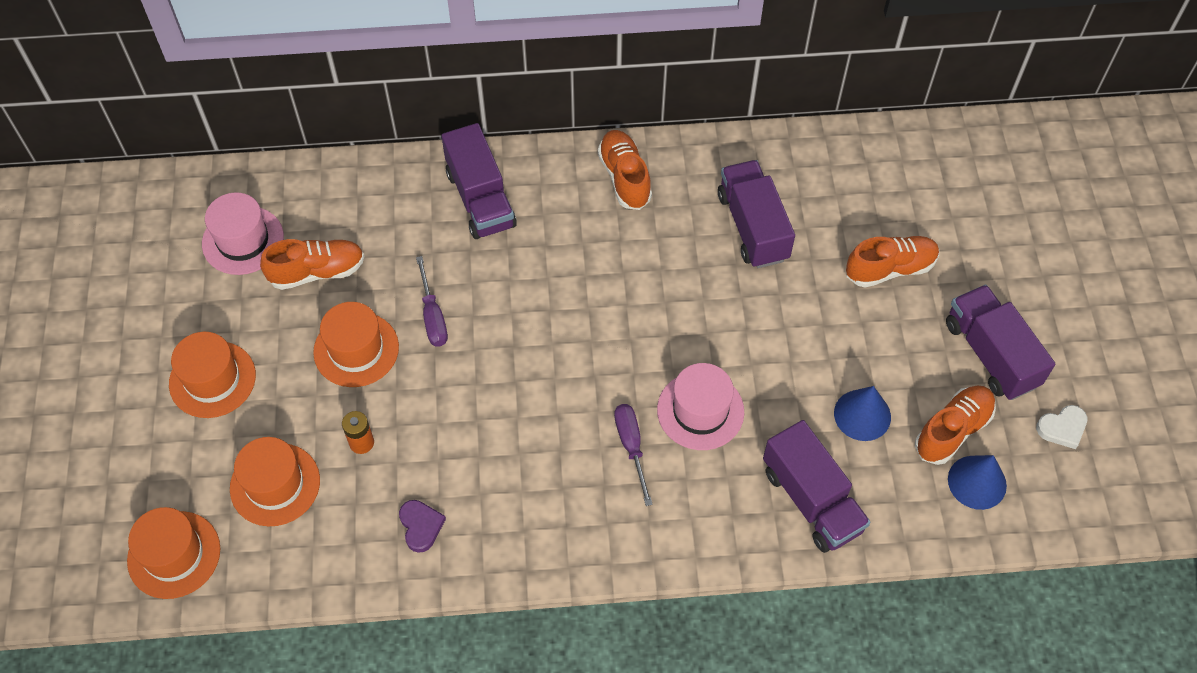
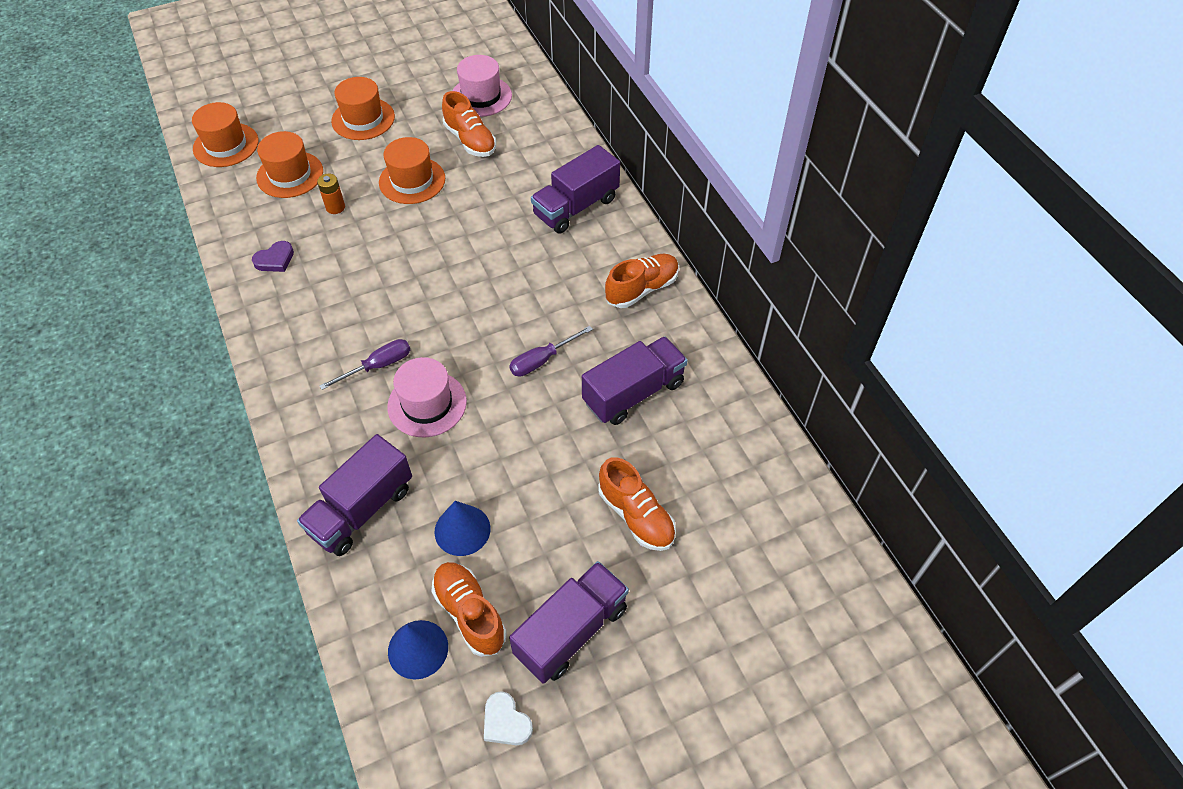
camera: 70 degrees right, 5 degrees down
purple screwdriver [416,256,448,347] -> purple screwdriver moved to [509,326,593,377]
orange shoe [915,386,996,465] -> orange shoe turned 150 degrees counterclockwise [431,562,507,657]

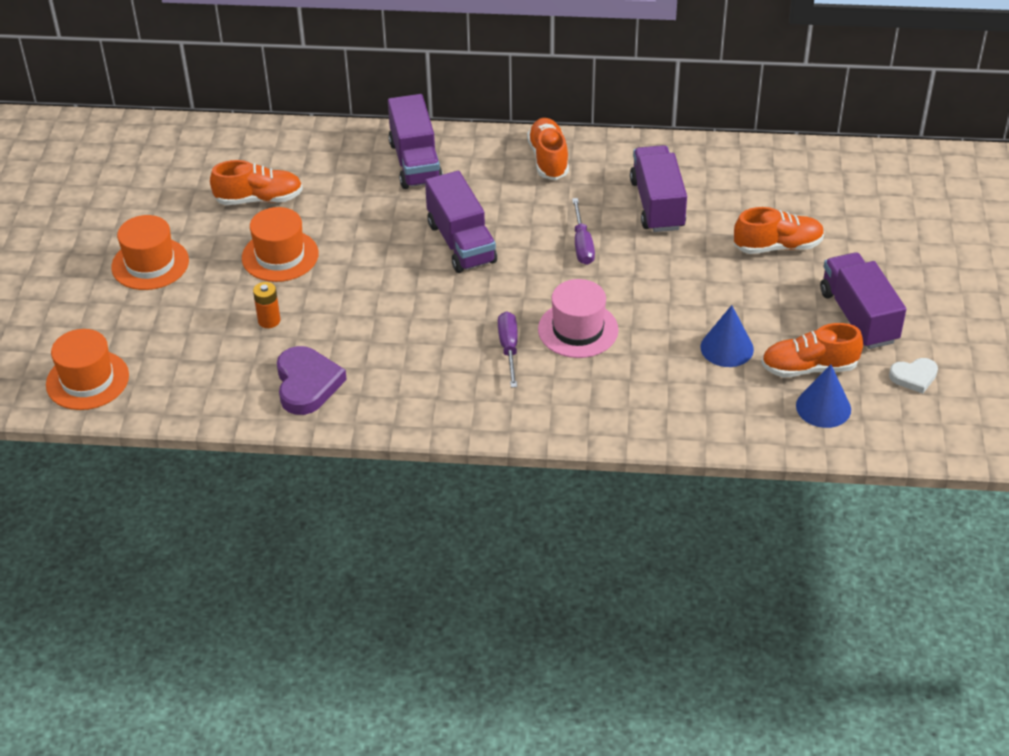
camera: 60 degrees left, 10 degrees down
purple heart [252,241,294,272] -> purple heart [277,346,347,415], size x1.70
orange hat [256,131,323,198] -> none
purple truck [297,434,412,556] -> purple truck moved to [425,171,497,273]
pink hat [452,55,512,117] -> none

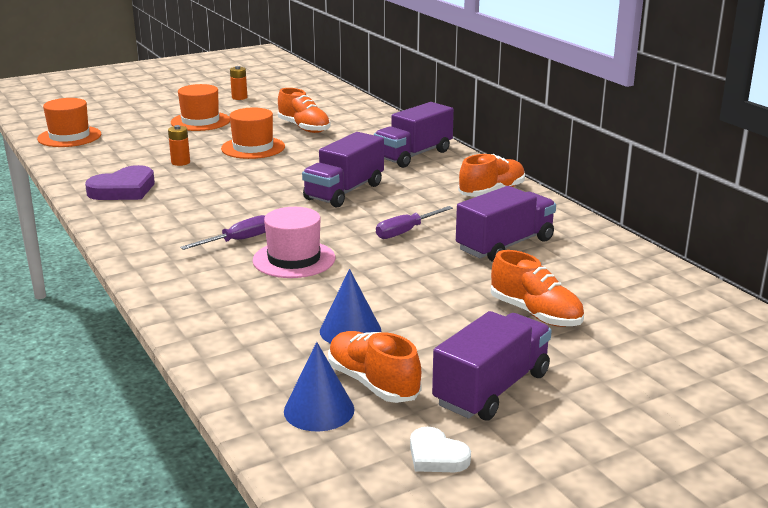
camera: 55 degrees right, 20 degrees down
none -> orange battery [230,66,247,100]

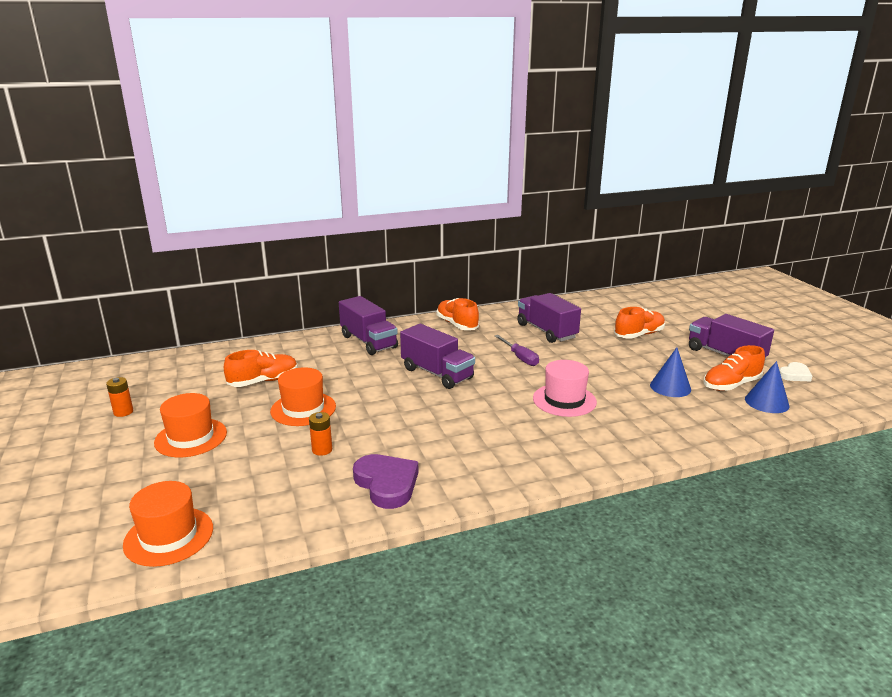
camera: 80 degrees left, 0 degrees up
purple screwdriver [180,215,266,250] -> none

